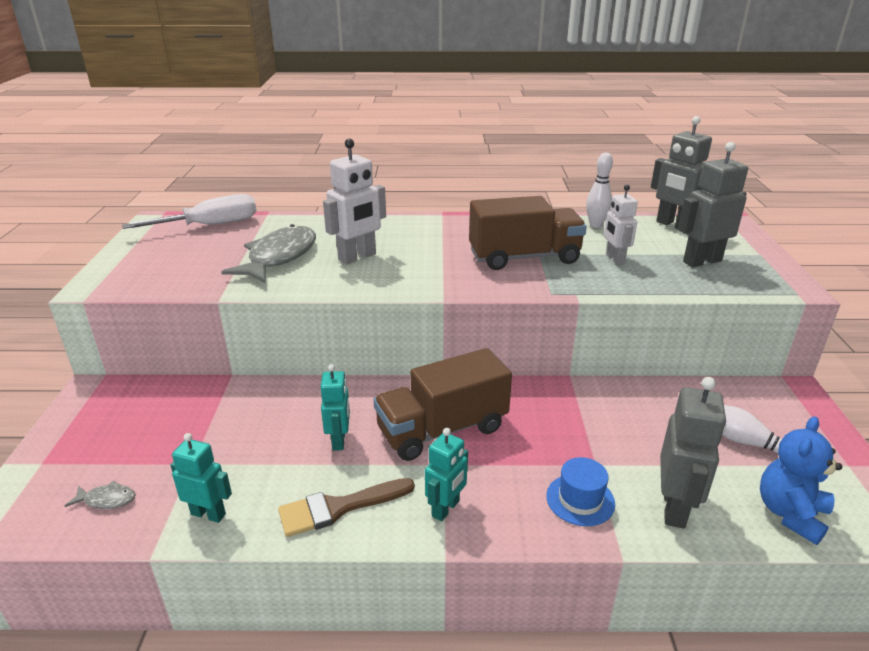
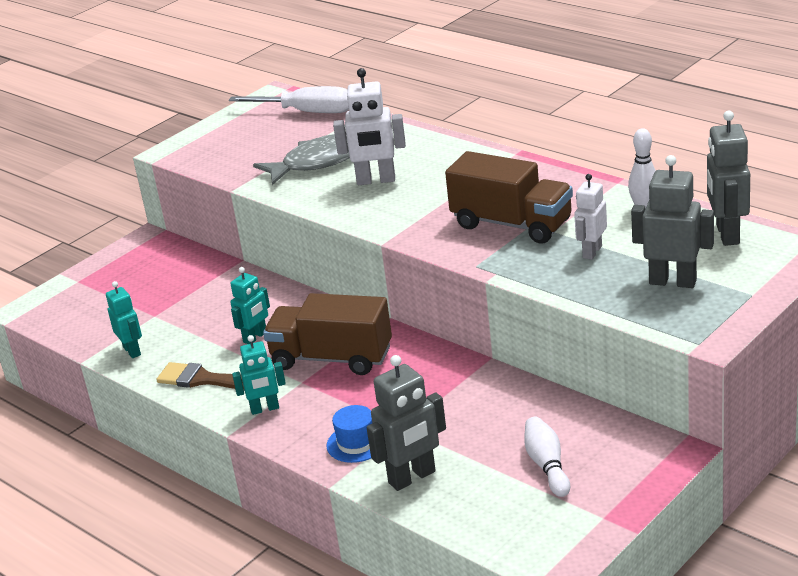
camera: 45 degrees right, 0 degrees up
grey fish [65,480,136,509] -> none
blue teddy bear [760,416,842,545] -> none

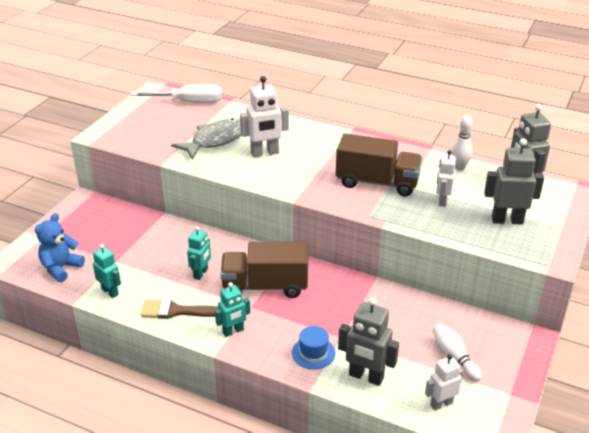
camera: 20 degrees left, 5 degrees up
grey robot [367,355,446,491] -> grey robot turned 75 degrees clockwise [338,297,399,386]
none -> blue teddy bear [35,213,85,282]
none -> white robot [425,354,463,411]

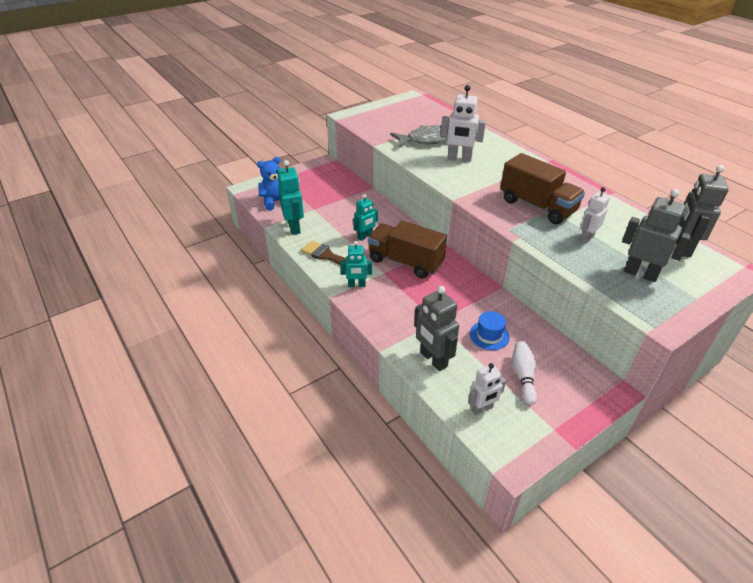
camera: 30 degrees right, 5 degrees up
turquoise robot [93,244,121,298] -> turquoise robot [277,160,304,235], size x1.54
white screwdriver [131,84,222,103] -> none
blue hat [292,326,335,369] -> blue hat moved to [470,311,510,350]
white robot [425,354,463,411] -> white robot turned 150 degrees clockwise [468,363,506,415]
white bowling pin [452,115,473,171] -> none

